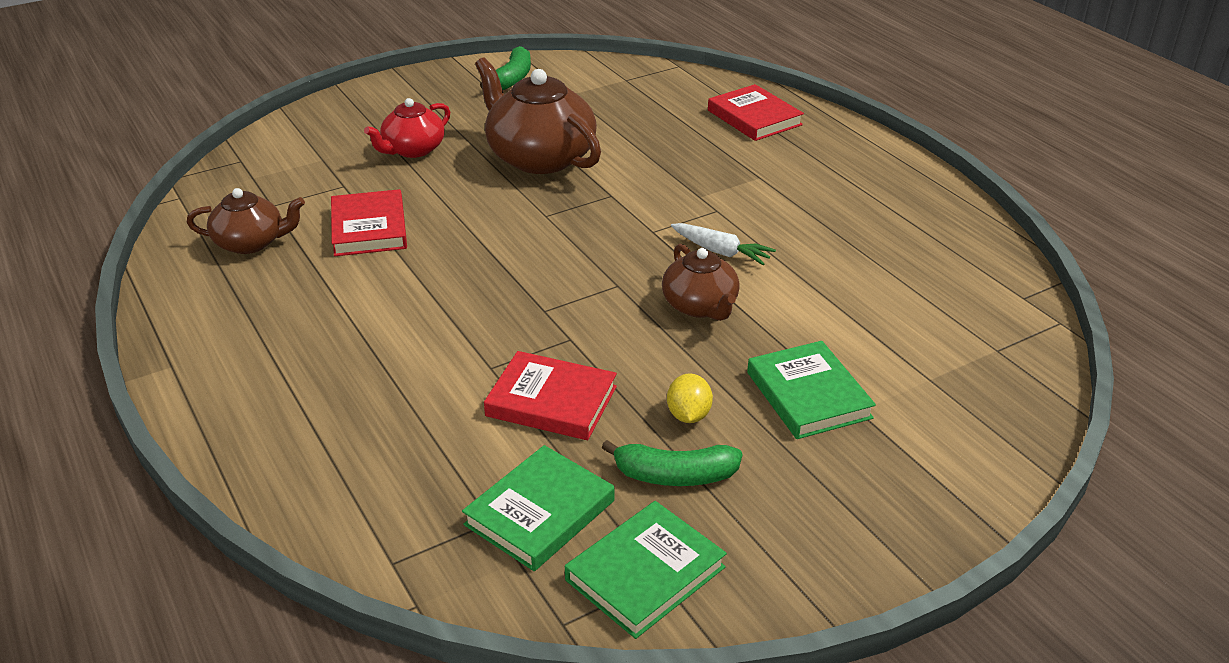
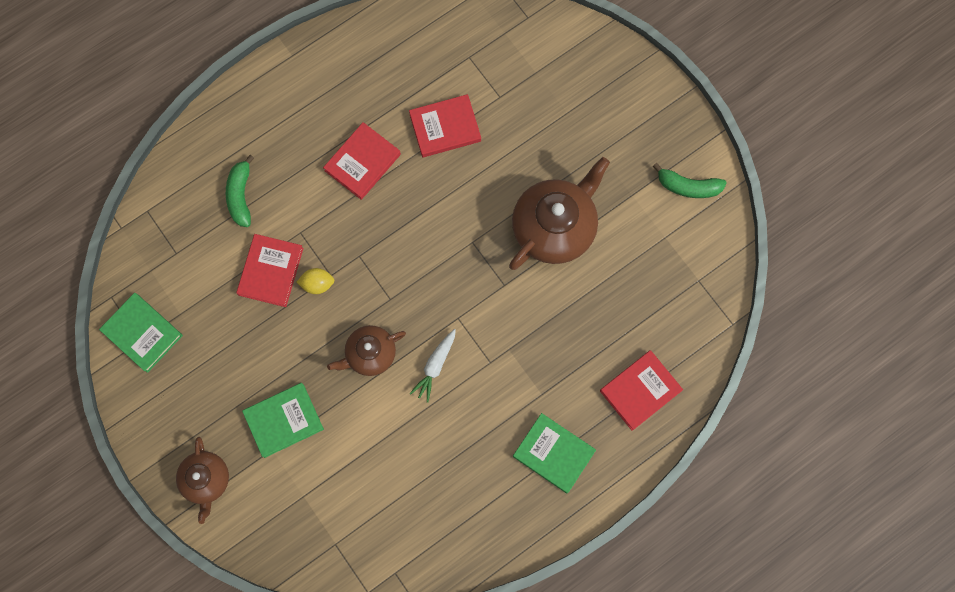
camera: 85 degrees right, 40 degrees up
brown teapot [187,188,305,254] -> brown teapot moved to [176,437,229,524]
red teapot [364,98,450,158] -> none
green book [462,445,614,571] -> green book moved to [513,413,596,493]
green banana [602,440,743,486] -> green banana moved to [226,155,254,227]
yellow lemon [667,373,713,423] -> yellow lemon moved to [297,268,335,294]
none -> red book [323,122,401,200]

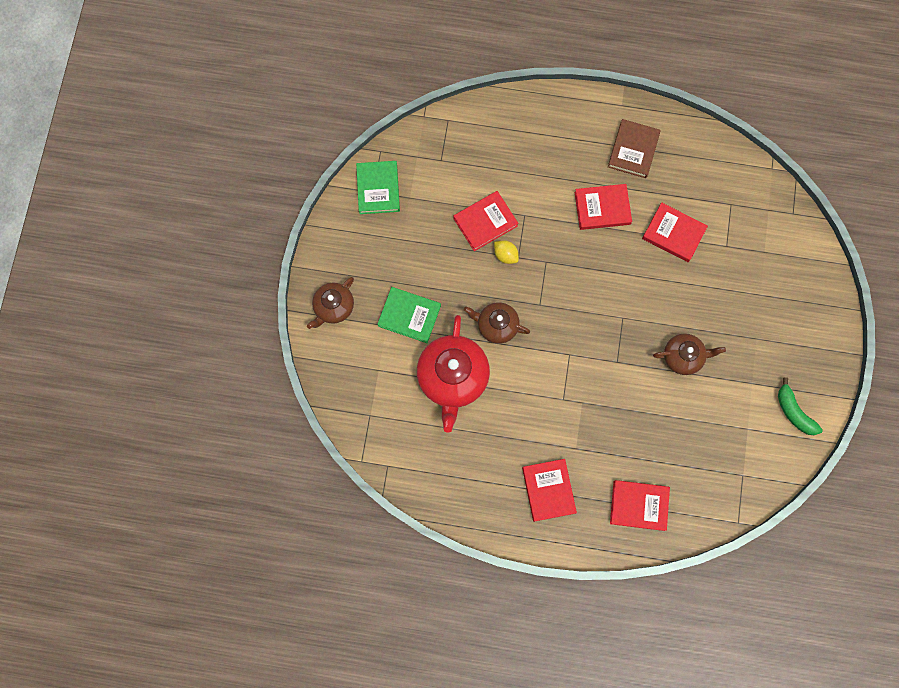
camera: 45 degrees right, 0 degrees up
green banana [226,155,254,227] -> none
white carrot [410,329,456,403] -> none
brown teapot [509,157,610,270] -> brown teapot [653,333,726,375], size x0.58
green book [513,413,596,493] -> red book [522,459,577,522]
none -> red teapot [417,315,490,433]
none -> brown book [608,119,661,178]

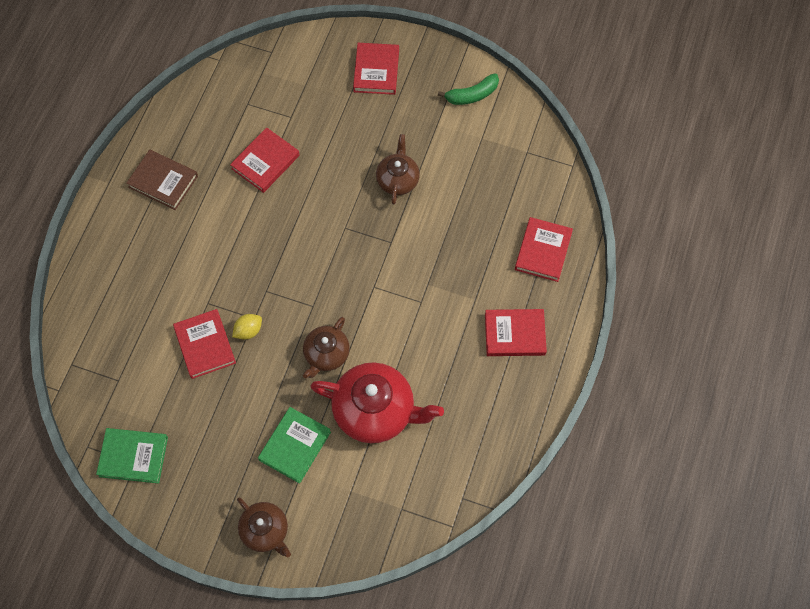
camera: 80 degrees left, 10 degrees down
red book [574,184,632,230] -> red book moved to [353,43,399,95]

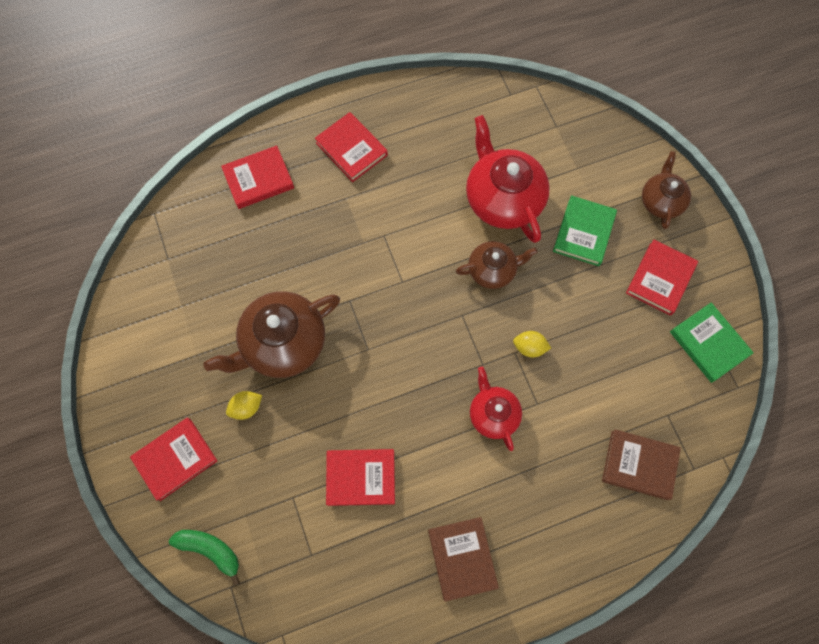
camera: 130 degrees left, 5 degrees up
red book [173,309,236,379] -> red book moved to [626,239,698,316]
green book [258,407,331,484] -> green book turned 60 degrees counterclockwise [553,195,617,266]
brown teapot [376,134,420,205] -> brown teapot [203,291,340,378], size x1.71
green banana [438,74,499,105] -> green banana moved to [169,530,240,586]
none -> yellow lemon [226,391,262,420]
none -> red teapot [470,367,522,451]
none -> brown book [602,429,681,500]

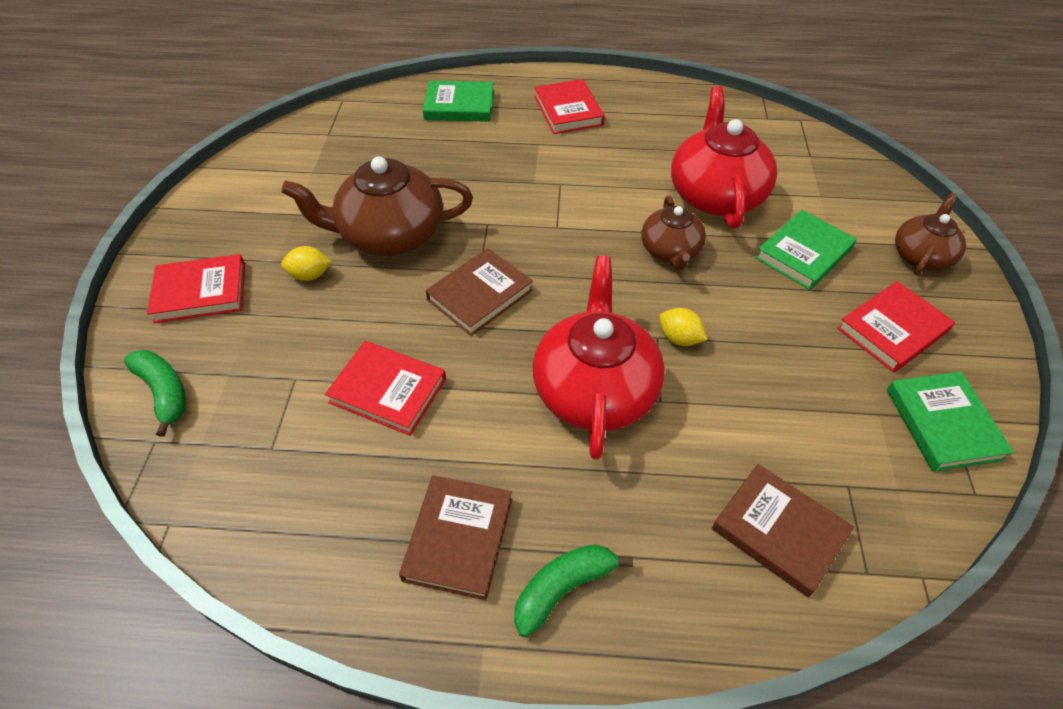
camera: 25 degrees right, 20 degrees down
red book [221,145,294,209] -> green book [422,81,494,122]
brown teapot [456,241,538,289] -> brown teapot turned 75 degrees clockwise [641,196,706,270]
red teapot [470,367,522,451] -> red teapot [533,256,665,460], size x1.71
none -> brown book [426,248,533,336]
none -> green banana [514,544,633,637]

